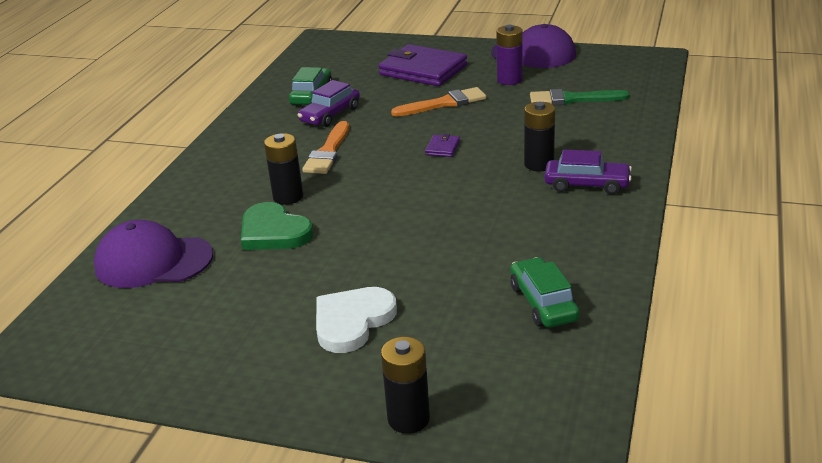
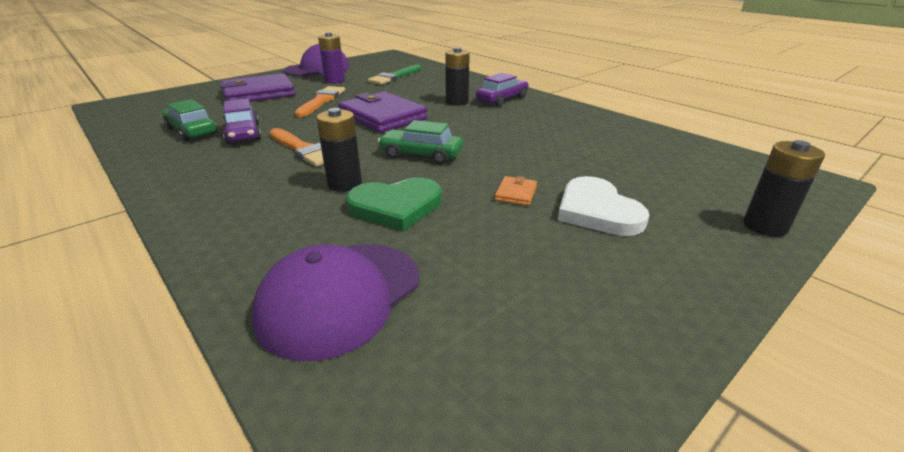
camera: 60 degrees left, 0 degrees up
purple wallet [425,134,460,157] -> purple wallet [338,92,428,133], size x2.40
green car [510,257,580,327] -> green car moved to [378,120,463,164]
none -> orange wallet [495,176,537,206]

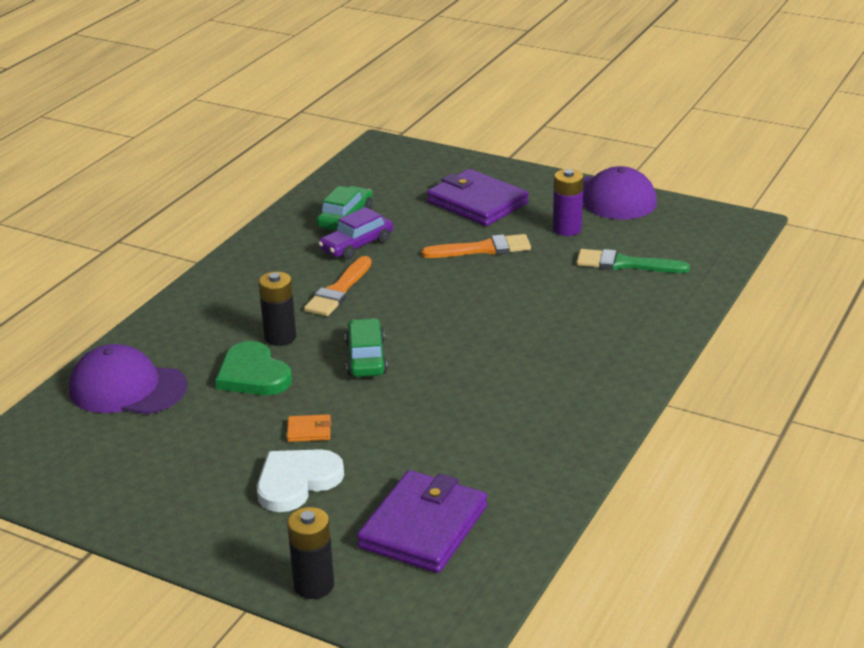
camera: 70 degrees right, 0 degrees up
purple wallet [338,92,428,133] -> purple wallet moved to [357,470,487,573]
black battery [445,47,470,106] -> none
purple car [476,73,529,107] -> none

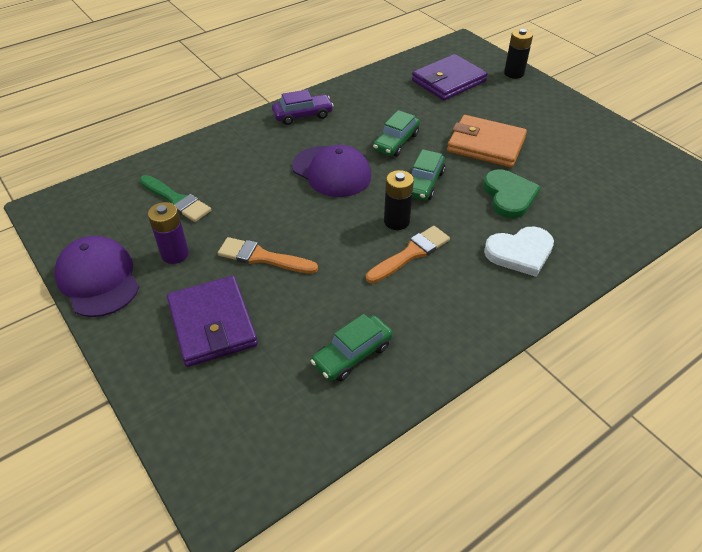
camera: 155 degrees left, 15 degrees up
purple cap [69,344,187,414] -> purple cap moved to [292,145,371,197]
white heart [257,449,344,512] -> white heart moved to [484,227,554,277]
black battery [259,272,296,346] -> black battery moved to [384,170,414,230]
orange wallet [287,414,331,442] -> orange wallet [447,115,527,168], size x2.40
purple car [318,207,393,260] -> purple car moved to [272,90,334,125]
none -> green car [373,110,420,156]

